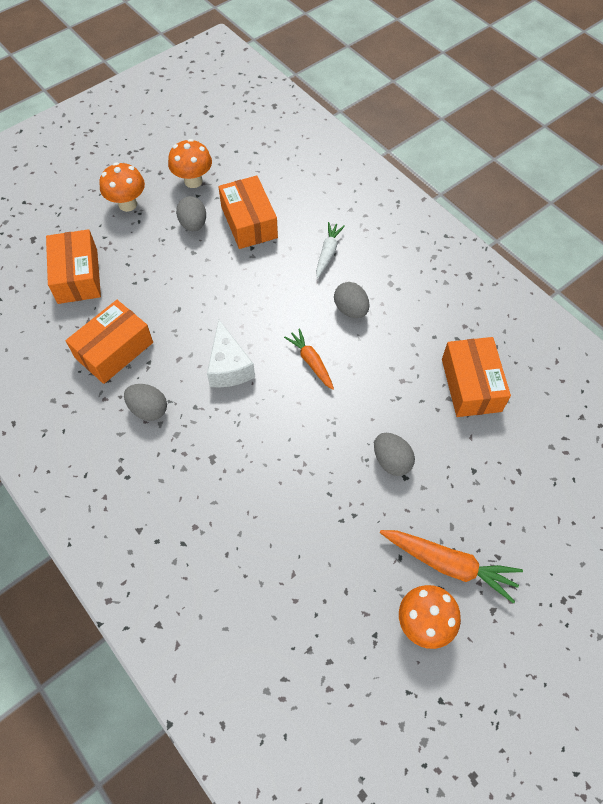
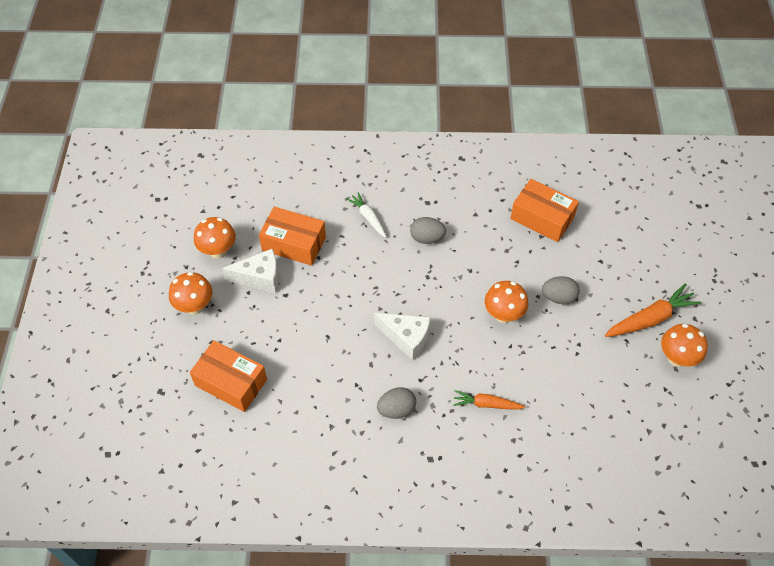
camera: 50 degrees left, 5 degrees down
orange box [65,300,153,384] -> none
grey egg [176,196,206,231] -> white cheese [222,249,279,293]
orange carrot [284,329,334,390] -> orange carrot moved to [453,390,525,410]
none -> orange mushroom [485,281,528,323]

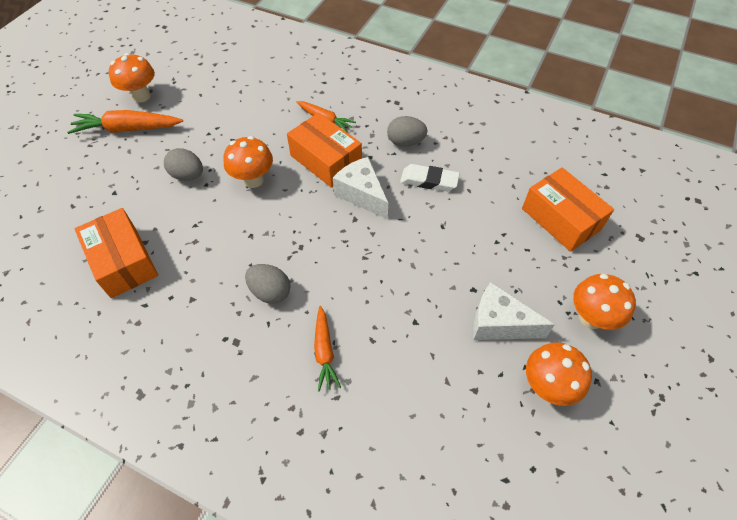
camera: 155 degrees left, 0 degrees up
orange box [259,207,326,266] -> orange box moved to [287,112,362,188]
white carrot [346,192,387,238] -> orange carrot [314,306,341,392]
none -> white eraser [400,164,460,191]

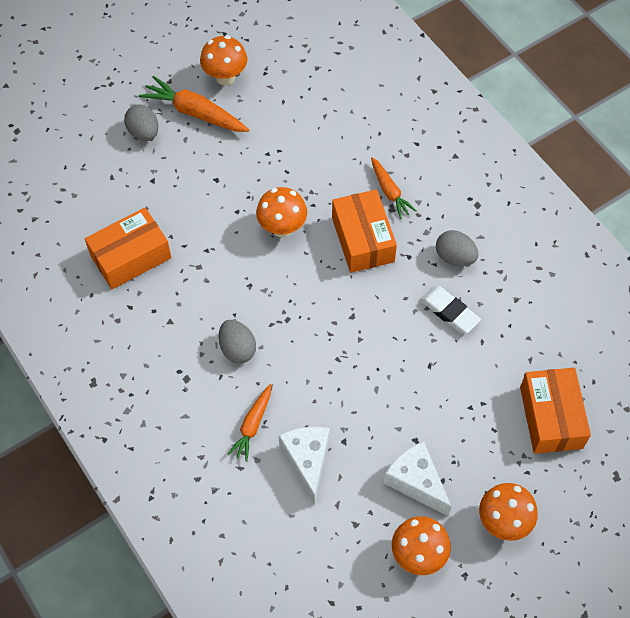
camera: 30 degrees right, 5 degrees up
orange box [74,208,158,298] -> orange box turned 60 degrees clockwise [85,208,171,289]
grey egg [164,148,203,181] -> grey egg moved to [124,104,159,141]
white cheese [333,157,388,219] -> white cheese moved to [279,427,330,505]

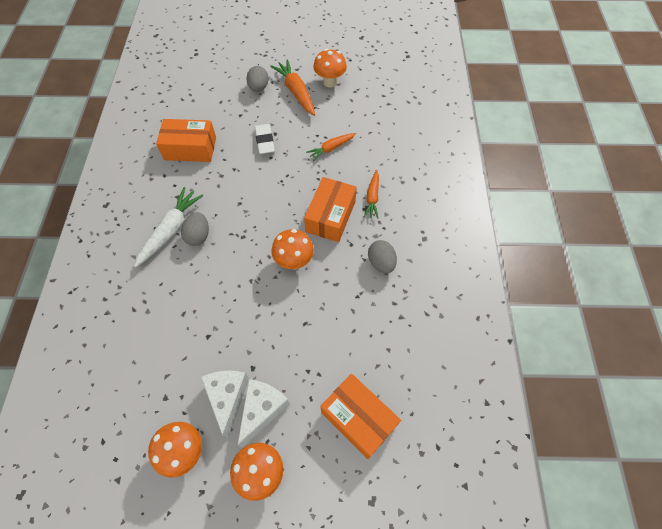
camera: 35 degrees right, 0 degrees up
orange carrot [227,384,271,462] -> orange carrot moved to [306,133,356,161]
orange mushroom [256,187,307,238] -> orange mushroom moved to [271,229,314,270]
white cheese [279,427,330,505] -> white cheese moved to [238,379,290,448]
white eraser [420,286,481,333] -> white eraser moved to [255,124,275,154]
orange box [520,367,591,454] -> orange box turned 75 degrees counterclockwise [320,374,401,459]
none -> white carrot [134,187,204,267]

